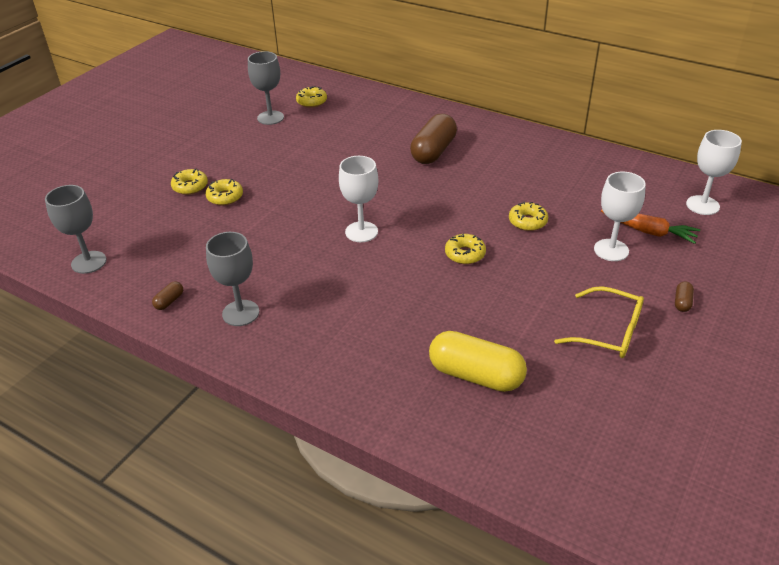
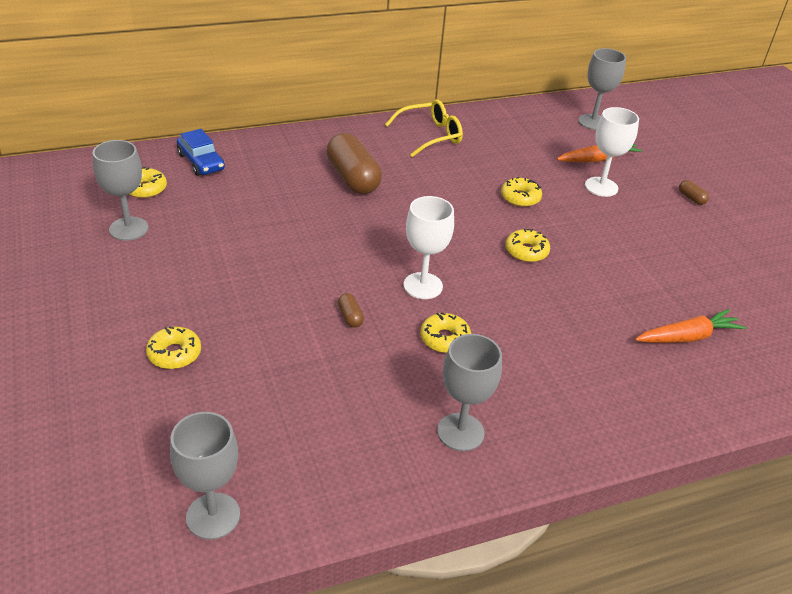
camera: 55 degrees left, 0 degrees up
brown capsule [152,281,183,310] -> brown capsule moved to [338,293,364,328]
yellow donut [206,179,243,205] -> yellow donut moved to [420,312,471,353]
yellow capsule [429,331,527,392] -> orange carrot [635,309,746,343]
yellow glasses [554,286,644,358] -> yellow glasses moved to [385,99,463,157]
white goblet [686,130,742,215] -> grey goblet [578,48,626,130]
none -> blue car [177,129,225,176]

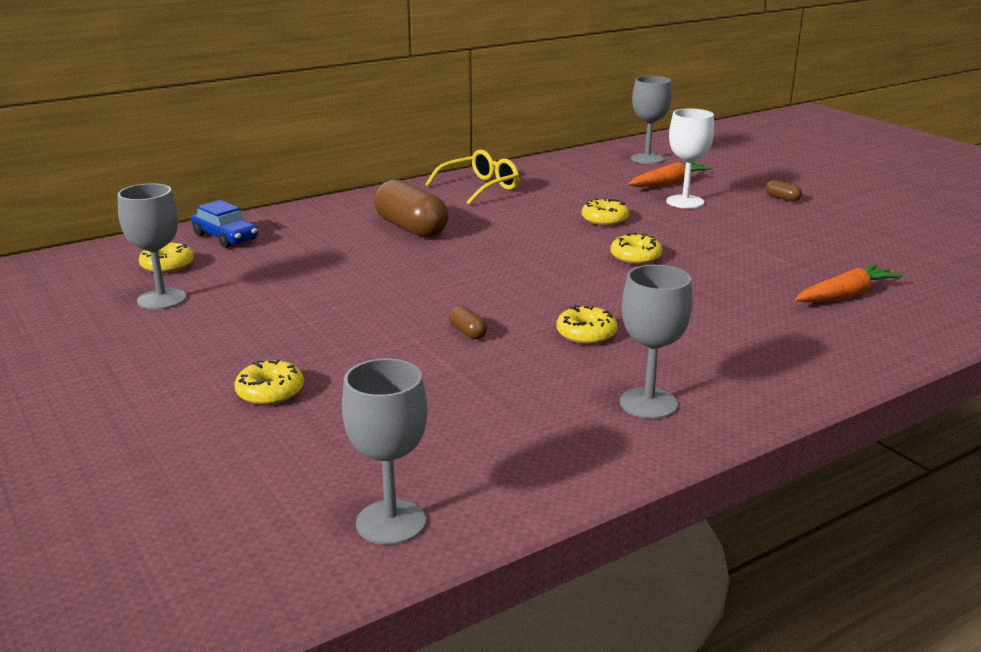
camera: 10 degrees left, 15 degrees down
white goblet [403,196,454,299] -> none

